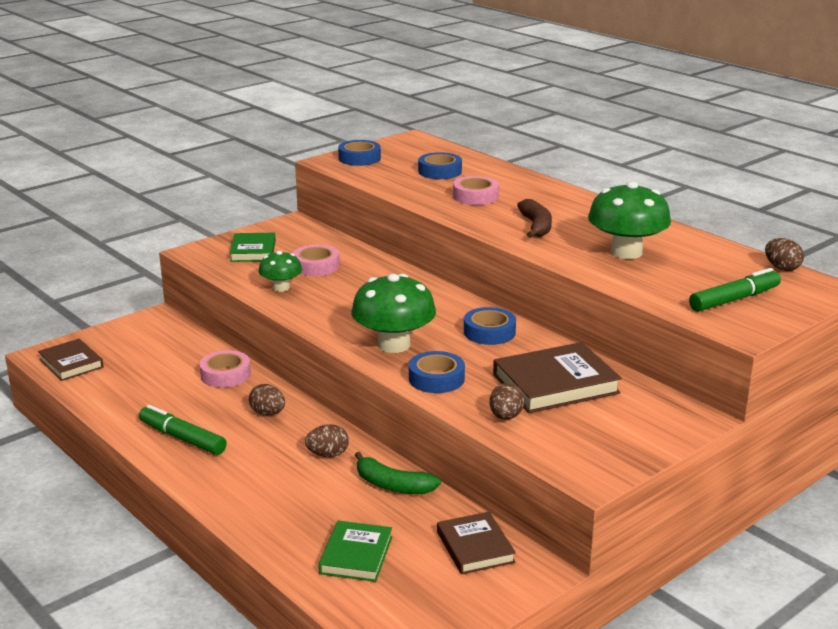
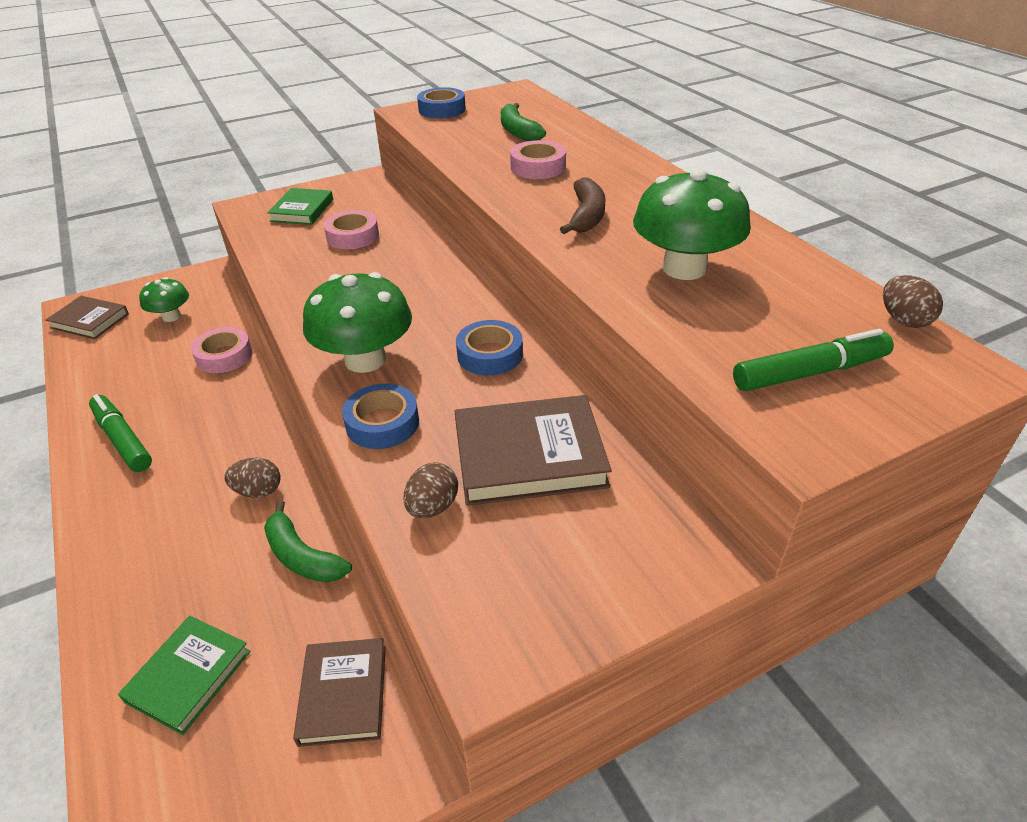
camera: 15 degrees right, 15 degrees up
brown book [38,339,104,381] -> brown book turned 45 degrees counterclockwise [46,296,129,339]
brown egg [249,384,285,415] -> none
green mushroom [258,251,302,292] -> green mushroom moved to [139,277,189,322]
blue tape [418,152,462,179] -> green banana [501,103,546,141]

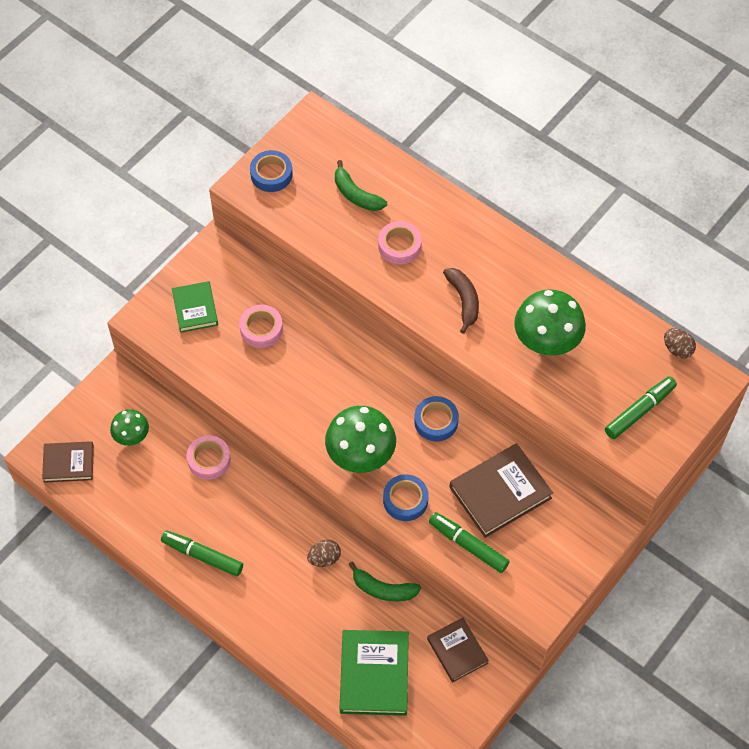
camera: 25 degrees left, 20 degrees up
green book [118,616,251,735] -> green book [340,630,409,716], size x1.58
brown egg [403,462,458,518] -> green marker [429,512,510,573]

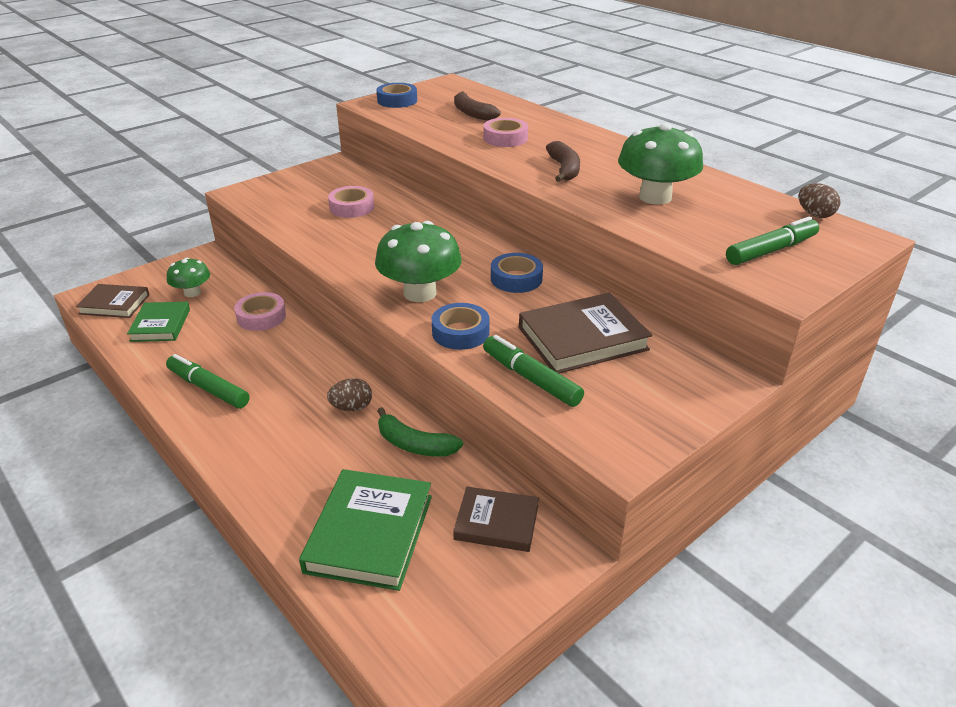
camera: 10 degrees right, 25 degrees down
green book [172,281,218,333] -> green book moved to [127,302,190,342]
green banana [335,160,387,211] -> brown banana [454,92,501,121]
brown book [427,618,489,682] -> brown book turned 60 degrees counterclockwise [453,487,539,552]

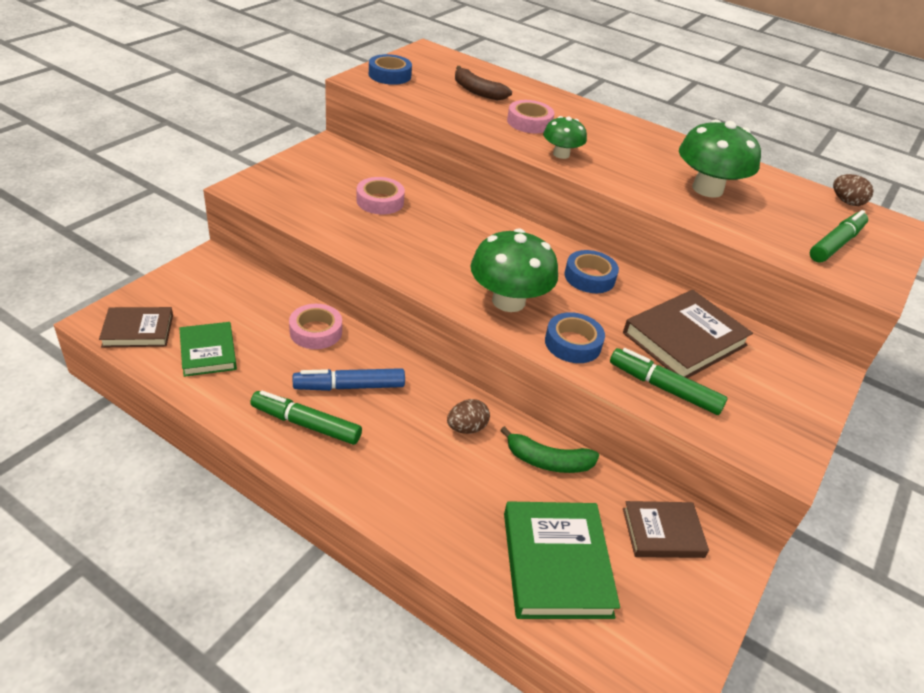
camera: 20 degrees left, 5 degrees up
green mushroom [167,258,210,297] -> green mushroom moved to [543,116,587,159]
brown banana [546,141,580,182] -> none
none -> blue marker [293,368,405,391]

